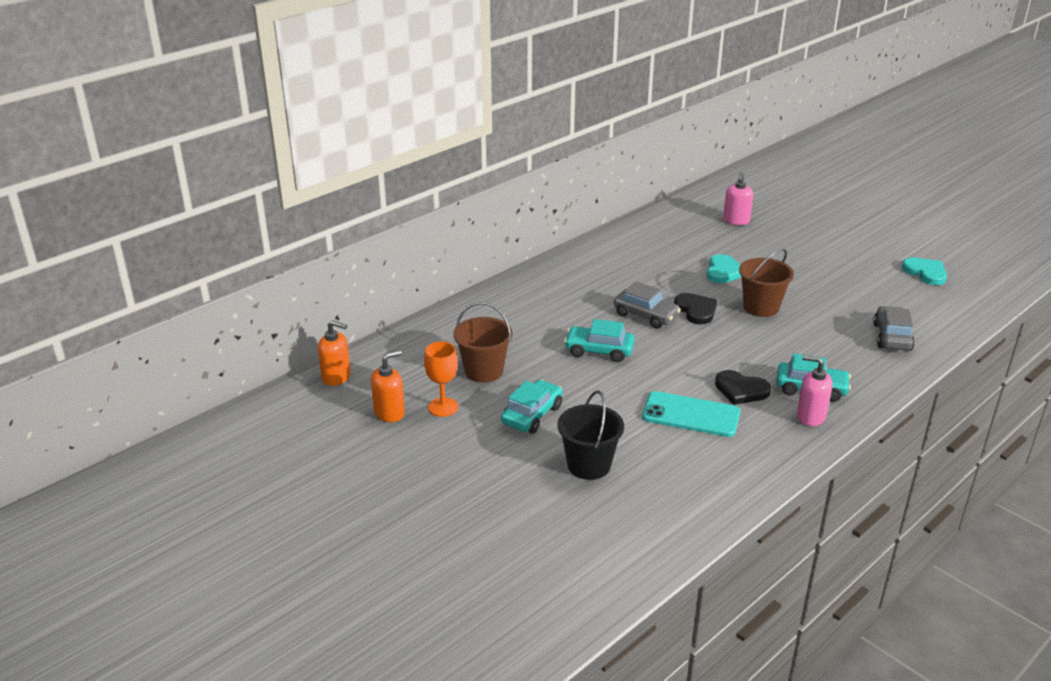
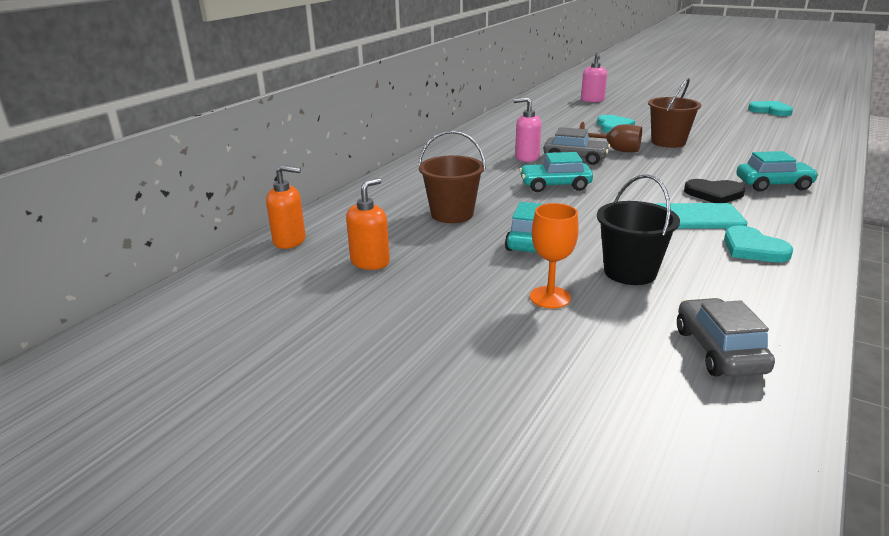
camera: 15 degrees left, 5 degrees down
orange goblet [424,342,458,417] -> orange goblet moved to [530,203,579,309]
black heart [674,293,717,324] -> brown goblet [579,122,642,152]
pink soap dispenser [797,355,833,426] -> pink soap dispenser moved to [514,97,541,162]
grey car [873,306,915,351] -> grey car moved to [677,298,775,377]
none -> turquoise heart [724,226,793,262]

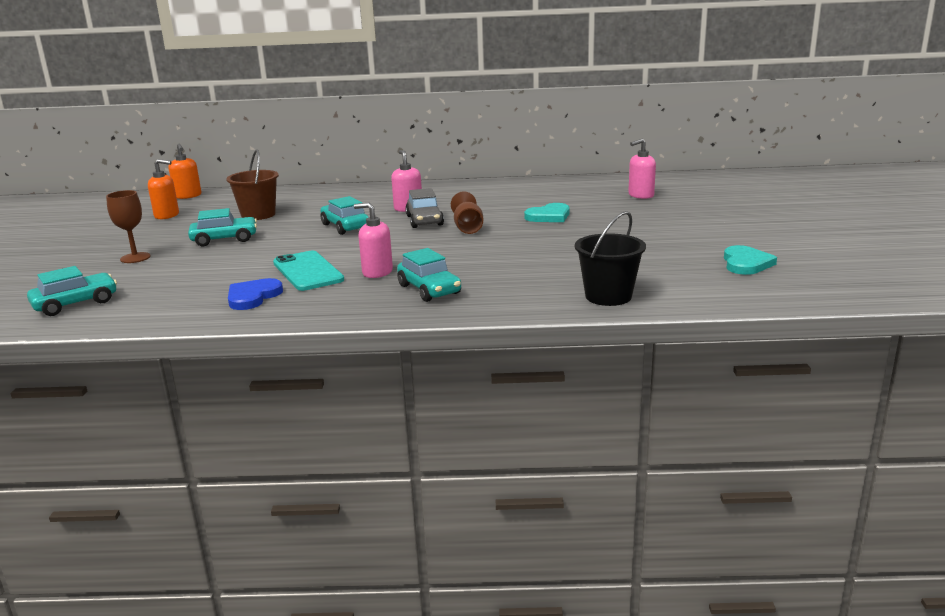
camera: 60 degrees right, 5 degrees down
orange goblet [530,203,579,309] -> brown goblet [106,190,151,263]
black bucket [597,174,680,285] -> black bucket moved to [575,211,646,306]
brown bucket [648,78,701,148] -> none
grey car [677,298,775,377] -> turquoise car [27,266,117,316]
black heart [684,179,745,203] -> pink soap dispenser [354,202,393,278]
turquoise heart [724,226,793,262] -> blue heart [228,278,283,310]

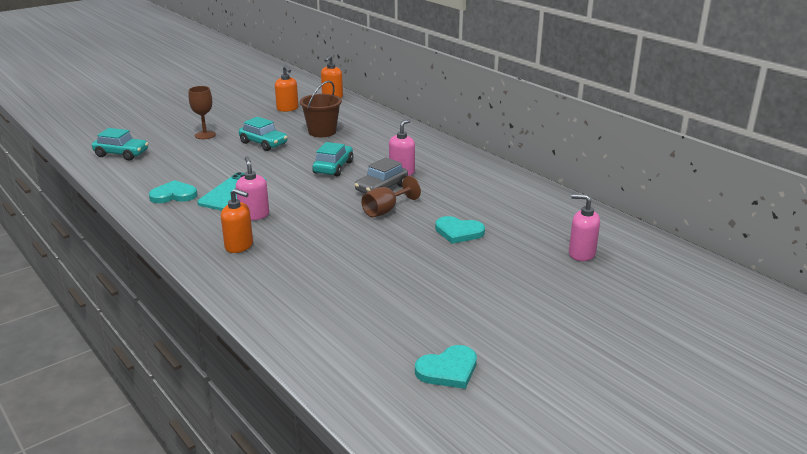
camera: 50 degrees right, 5 degrees up
blue heart [228,278,283,310] -> turquoise heart [149,180,197,203]
turquoise car [397,248,461,302] -> orange soap dispenser [221,188,253,253]
black bucket [575,211,646,306] -> none

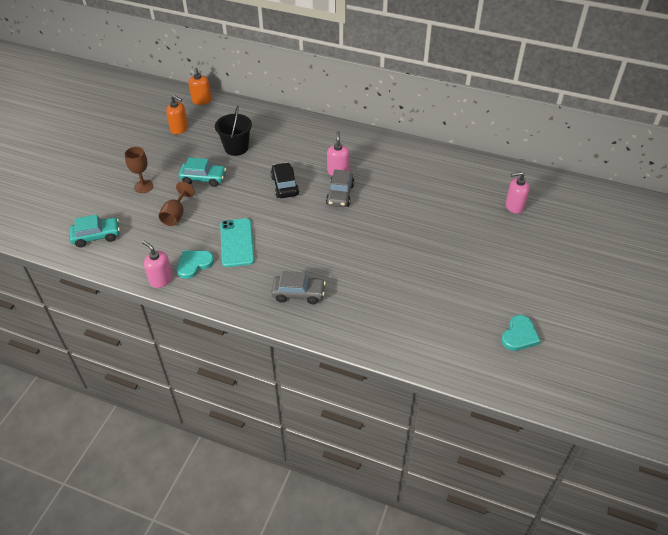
camera: 30 degrees left, 20 degrees up
orange soap dispenser [221,188,253,253] -> grey car [271,271,326,304]
pink soap dispenser [236,156,269,220] -> pink soap dispenser moved to [142,241,173,288]
brown bucket [300,81,342,137] -> black bucket [215,106,252,156]
turquoise car [312,142,353,177] -> black car [271,162,299,198]
brown goblet [361,176,421,217] -> brown goblet moved to [158,182,195,226]
turquoise heart [435,216,485,244] -> none

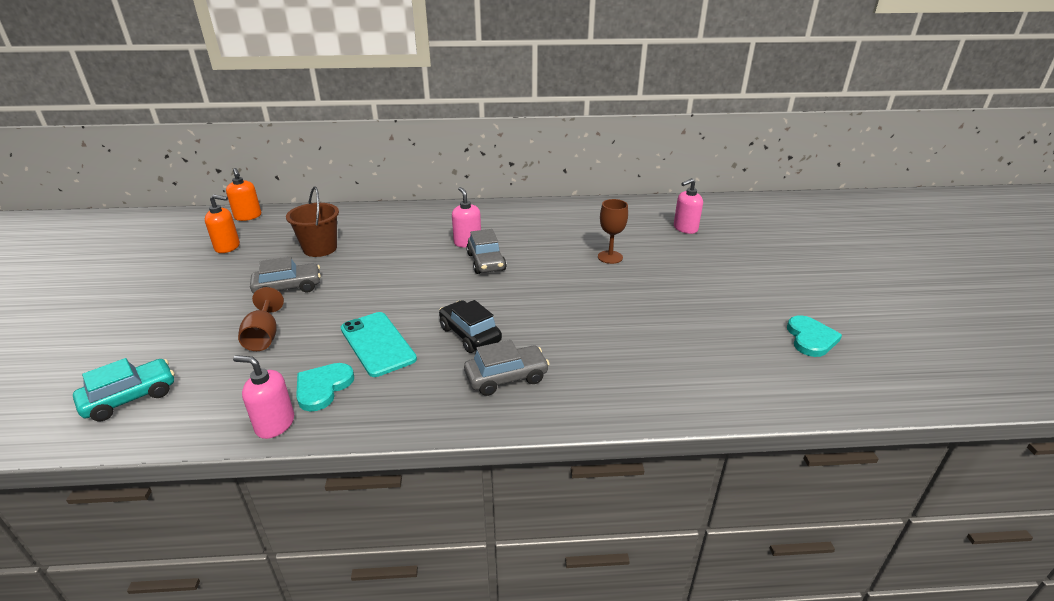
camera: 25 degrees left, 15 degrees down
brown goblet [125,147,153,193] -> brown goblet moved to [598,199,628,264]
turquoise car [179,157,226,187] -> grey car [250,256,321,294]
black bucket [215,106,252,156] -> brown bucket [286,186,339,257]
black car [271,162,299,198] -> black car moved to [439,300,502,353]

